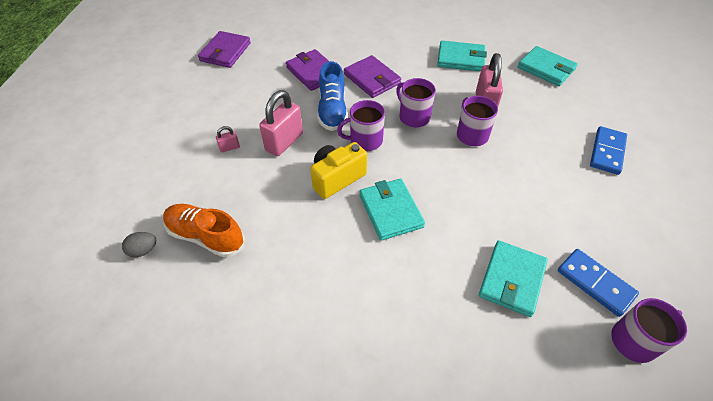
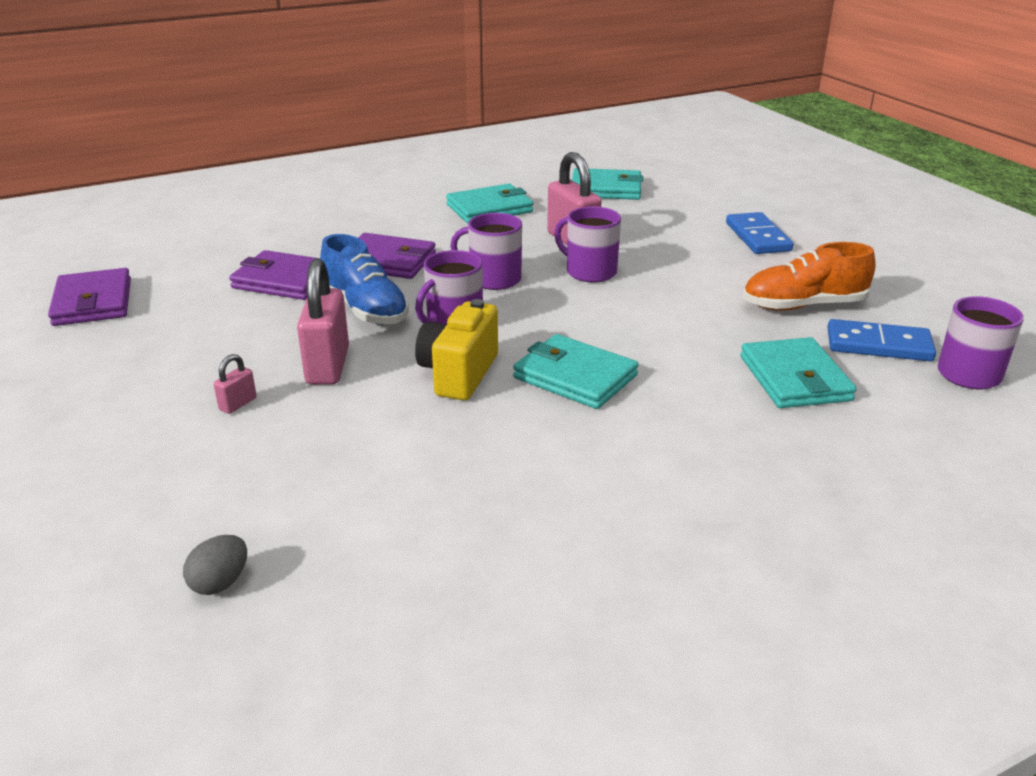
camera: 35 degrees left, 20 degrees down
orange shoe [163,204,245,258] -> orange shoe moved to [743,242,876,311]

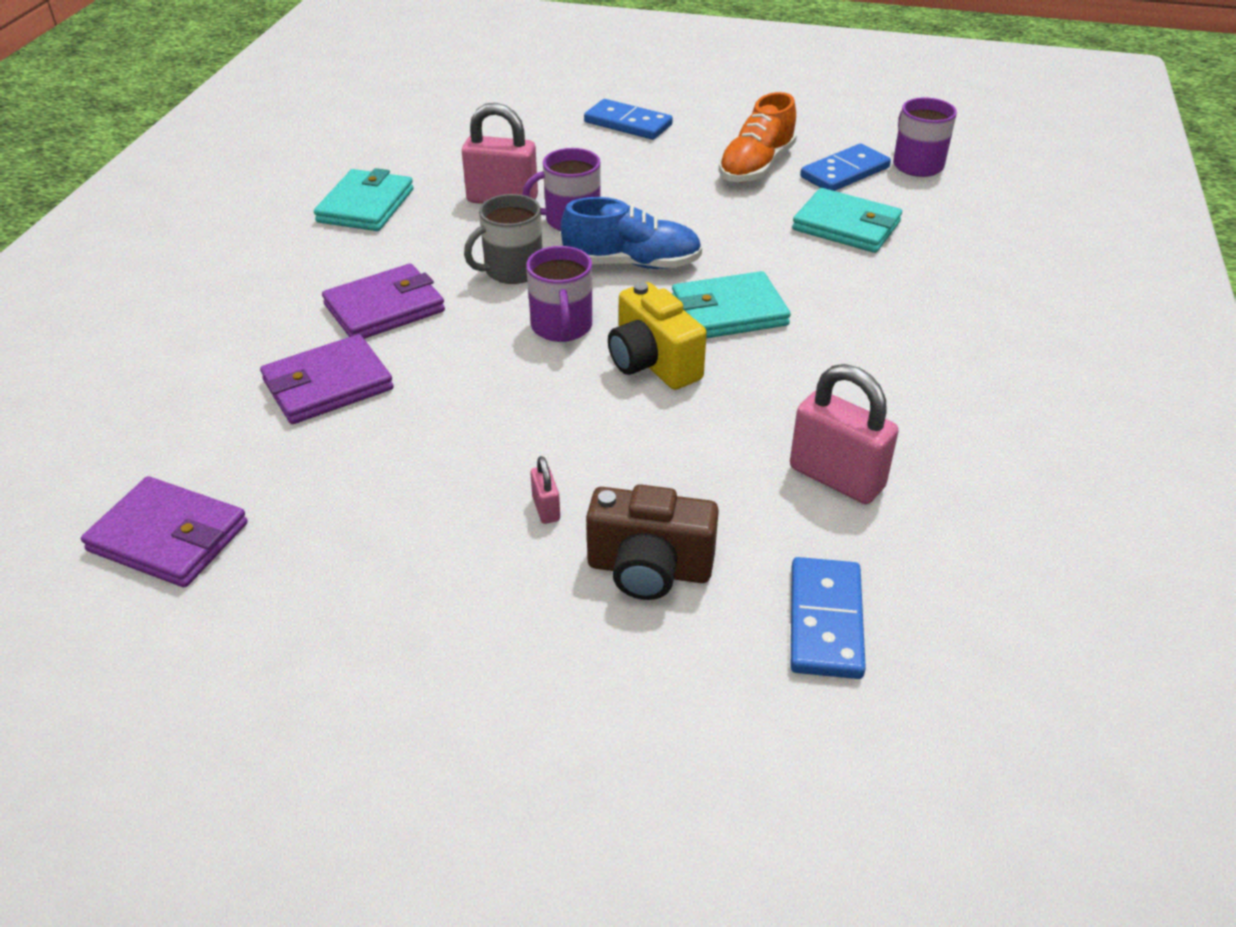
camera: 50 degrees left, 10 degrees up
grey egg [183,535,247,595] -> blue domino [791,557,866,679]
pink padlock [297,258,349,385] -> pink padlock moved to [790,364,899,504]
blue shoe [320,234,409,325] -> blue shoe moved to [561,197,702,269]
purple mug [450,213,522,290] -> grey mug [464,194,542,284]
turquoise wallet [572,168,643,200] -> none
none -> brown camera [586,484,719,600]

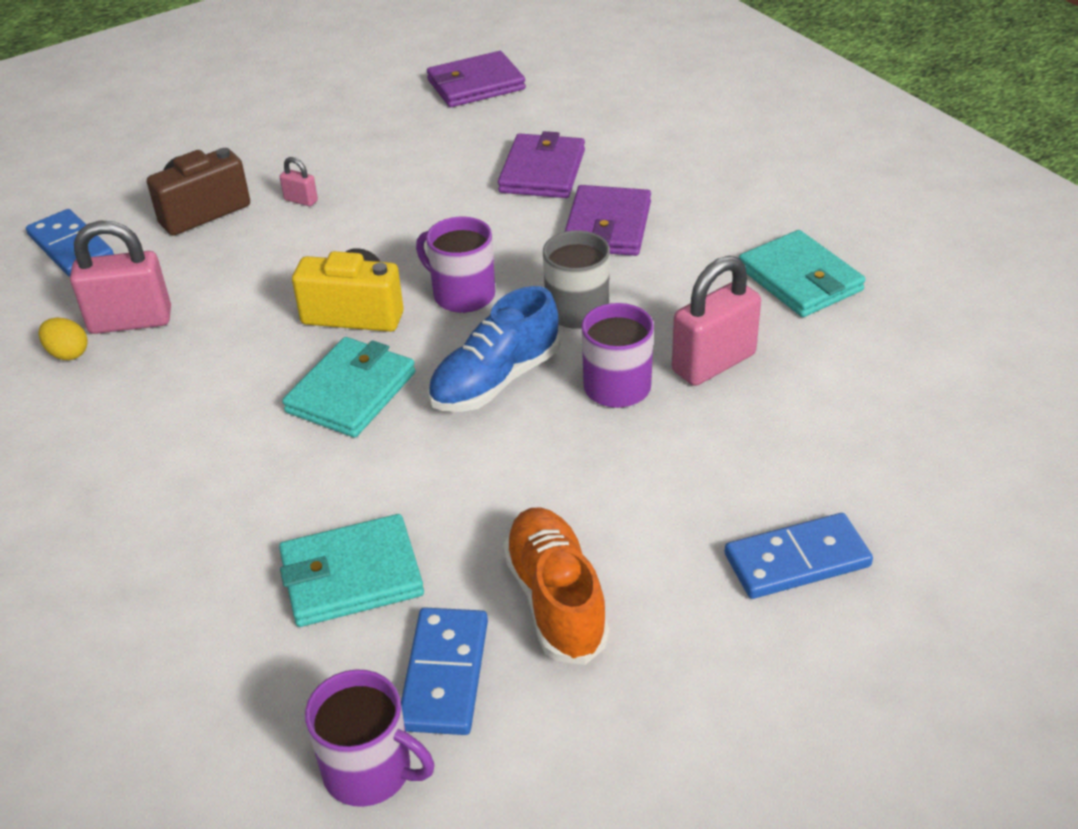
camera: 135 degrees right, 0 degrees up
none -> yellow egg [39,318,88,360]

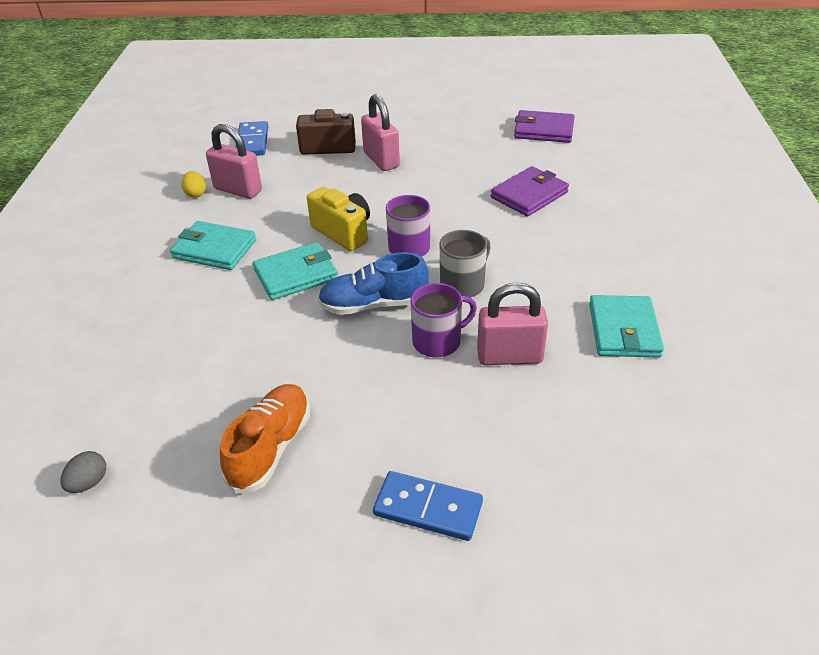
camera: 35 degrees right, 0 degrees up
turquoise wallet [279,514,424,627] -> turquoise wallet moved to [170,221,256,270]
pink padlock [280,157,318,206] -> pink padlock [361,94,400,171], size x2.17
purple mug [305,669,435,807] -> grey egg [60,451,106,493]
blue domino [401,608,488,735] -> none
purple wallet [565,185,651,256] -> none

